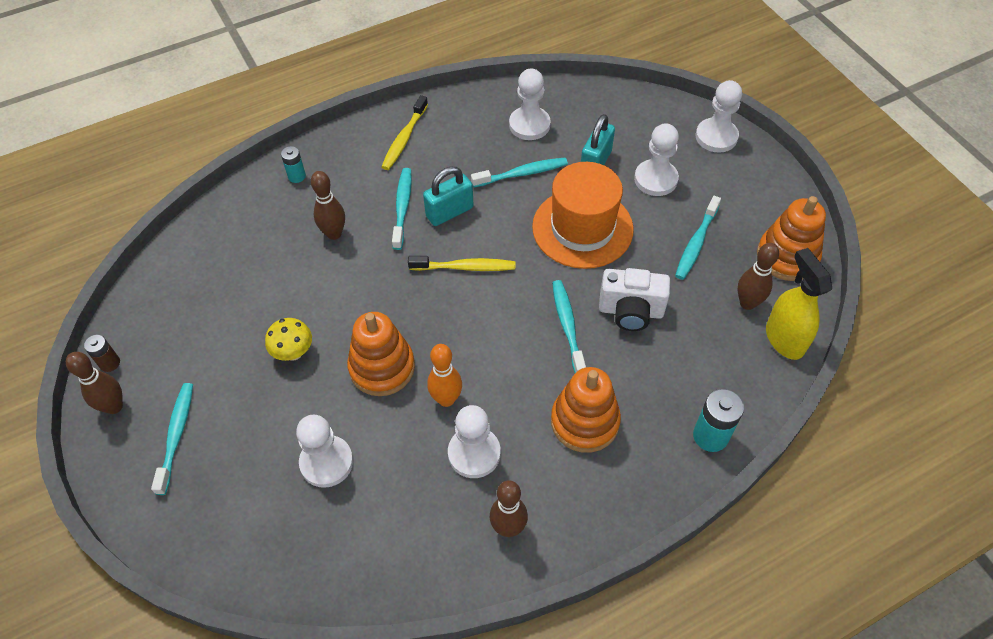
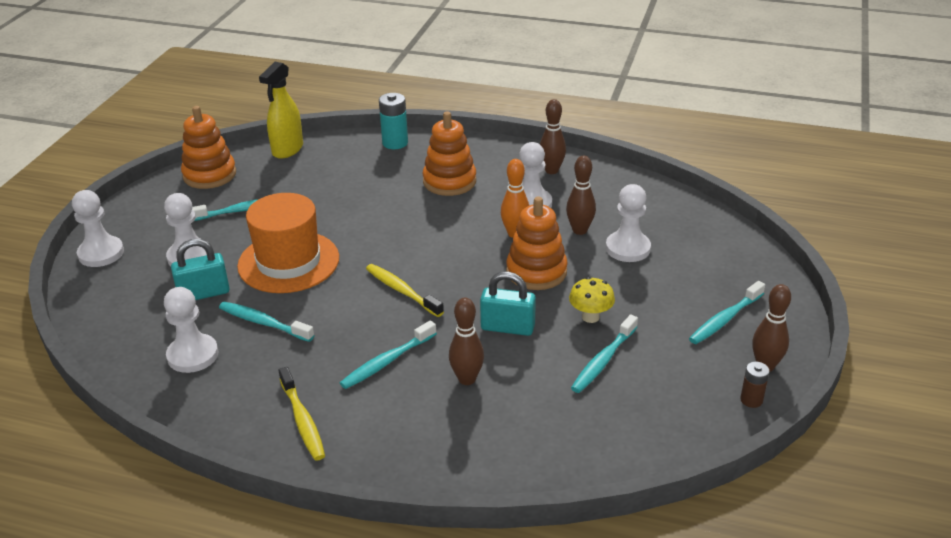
camera: 135 degrees left, 20 degrees down
turquoise battery [281,146,306,183] -> none
yellow toothbrush [382,95,428,170] -> yellow toothbrush turned 90 degrees clockwise [279,367,325,461]
turquoise padlock [423,166,474,226] -> turquoise padlock moved to [480,271,536,336]
turquoise toothbrush [552,280,586,373] -> turquoise toothbrush moved to [571,314,638,393]
white camera [599,268,670,331] -> none
brown bowling pin [737,243,779,310] -> brown bowling pin moved to [566,156,596,235]

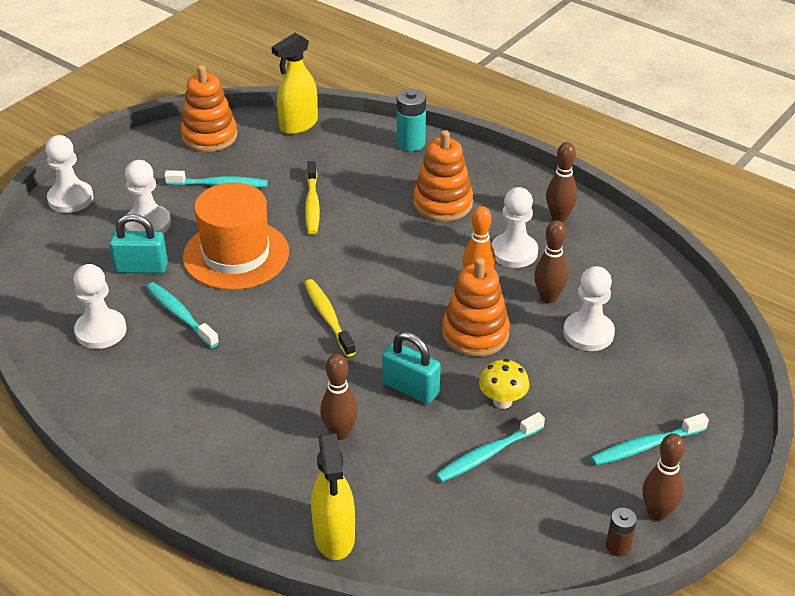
camera: 20 degrees right, 5 degrees up
yellow toothbrush [279,367,325,461] -> yellow toothbrush moved to [305,161,320,235]
turquoise toothbrush [340,320,437,389] -> none
none -> yellow spray bottle [311,433,355,560]

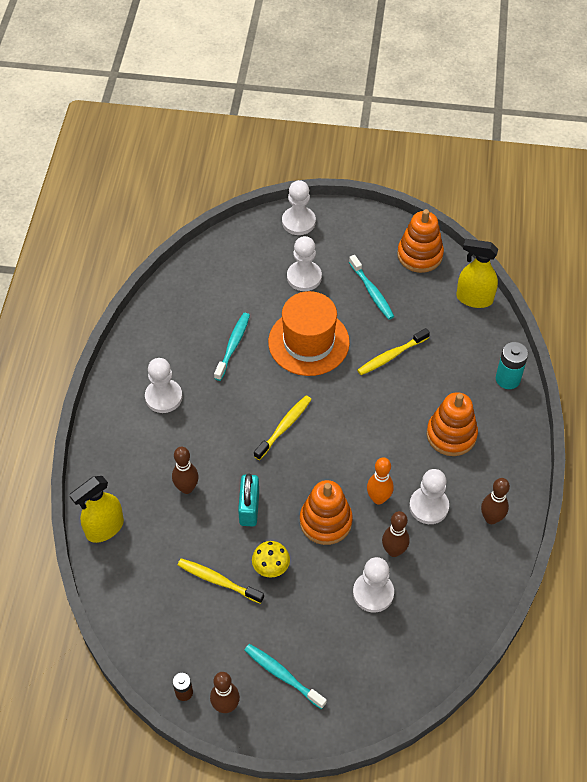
camera: 60 degrees right, 15 degrees up
white pawn [74,264,127,349] -> white pawn moved to [145,358,183,413]
turquoise padlock [109,214,168,273] -> none
turquoise toothbrush [435,412,545,483] -> yellow toothbrush [178,558,264,604]

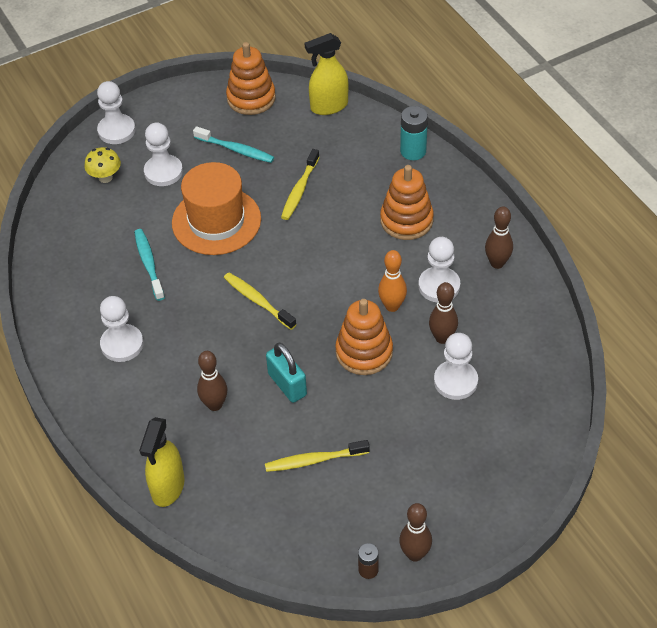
camera: 35 degrees left, 5 degrees down
turquoise toothbrush [244,644,327,709] -> none
yellow mushroom [252,541,290,578] -> yellow mushroom moved to [84,147,121,183]
yellow toothbrush [254,395,312,460] -> yellow toothbrush turned 45 degrees counterclockwise [224,273,296,330]

